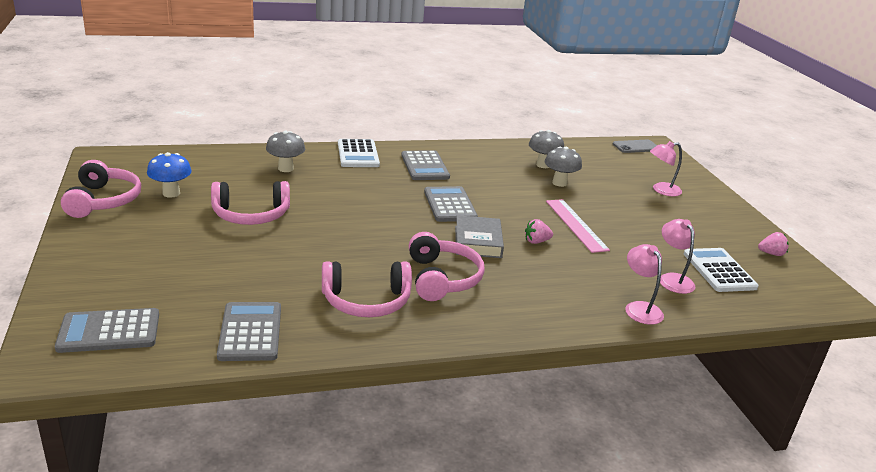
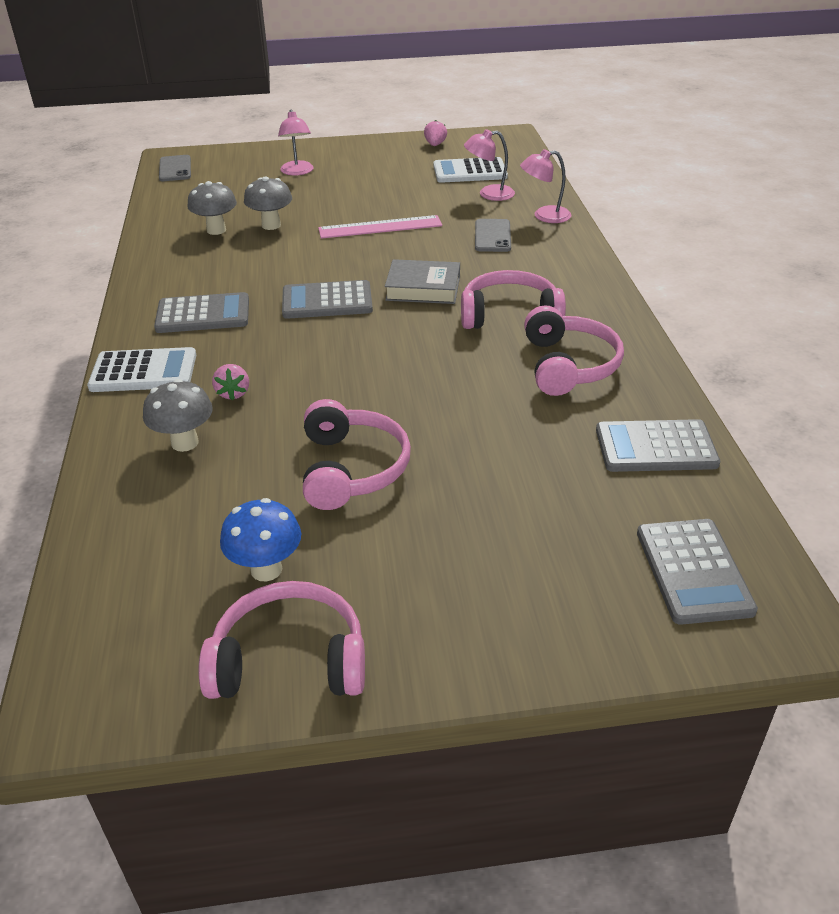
camera: 80 degrees left, 10 degrees up
pink strawberry [525,219,553,244] -> pink strawberry moved to [212,364,249,400]
none -> grey phone [475,219,511,252]

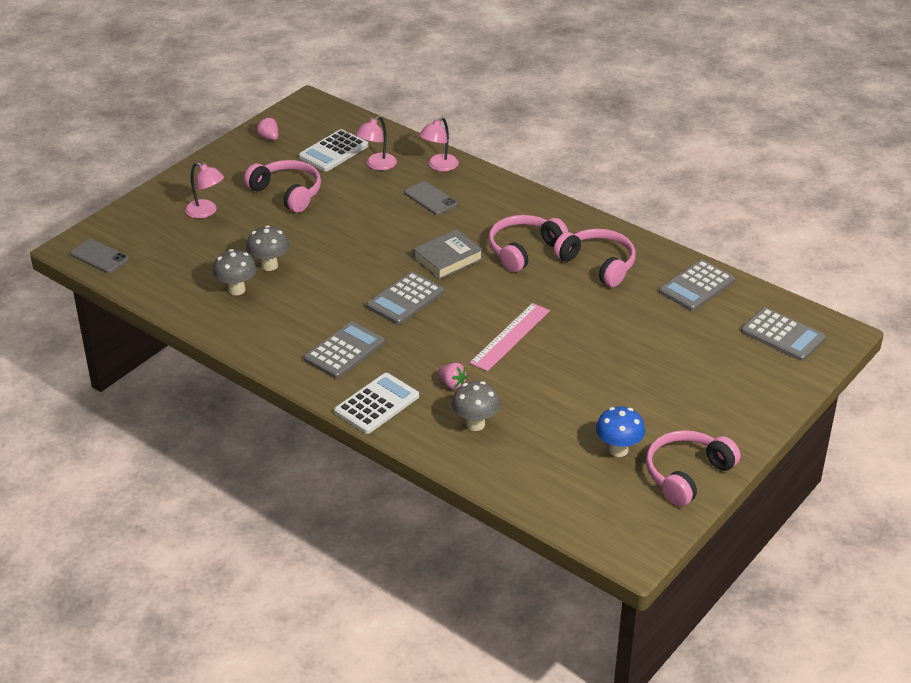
camera: 45 degrees left, 0 degrees up
pink headphones [303,399,411,510] -> pink headphones moved to [244,160,321,213]
pink ruler [318,215,442,239] -> pink ruler moved to [470,303,550,371]

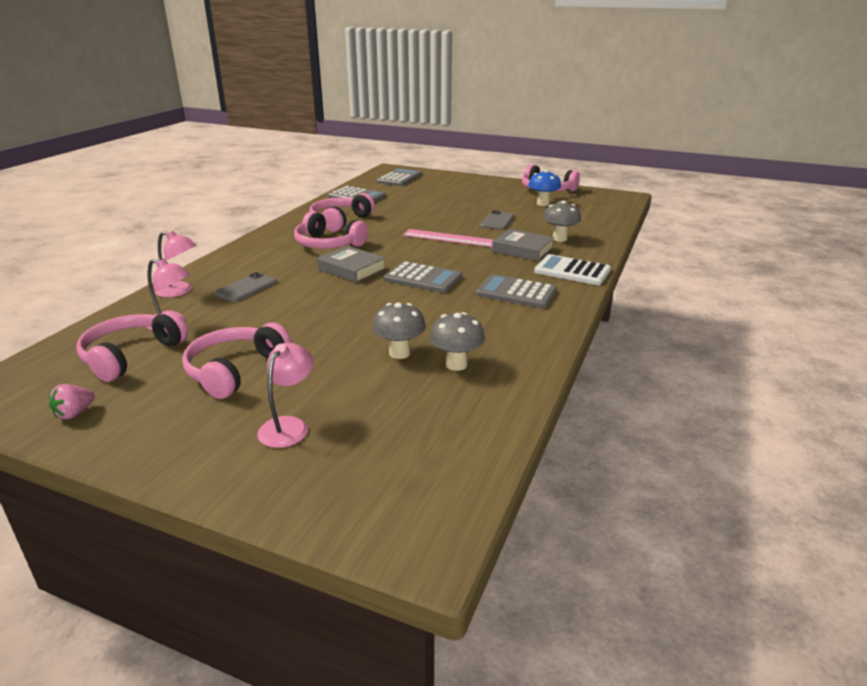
camera: 105 degrees left, 10 degrees down
grey phone [70,239,129,273] -> grey phone moved to [480,210,514,230]
white calculator [299,129,368,171] -> pink headphones [76,310,188,382]
pink strawberry [438,363,467,389] -> grey book [492,229,554,261]

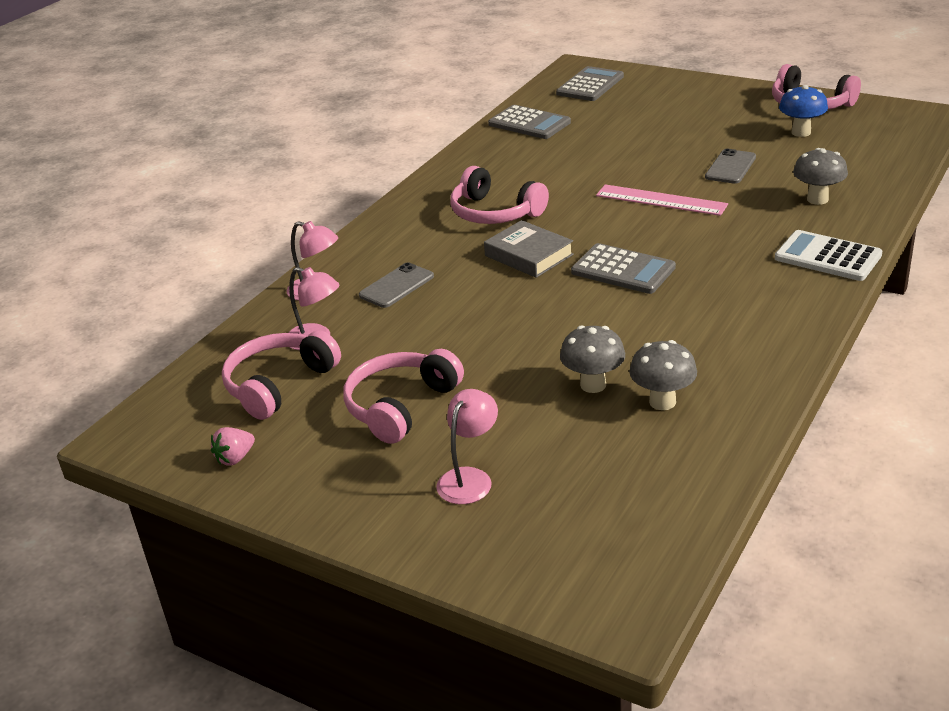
camera: 10 degrees right, 5 degrees up
pink headphones [310,193,375,232] -> none
grey calculator [476,274,557,308] -> none
grey book [492,229,554,261] -> none

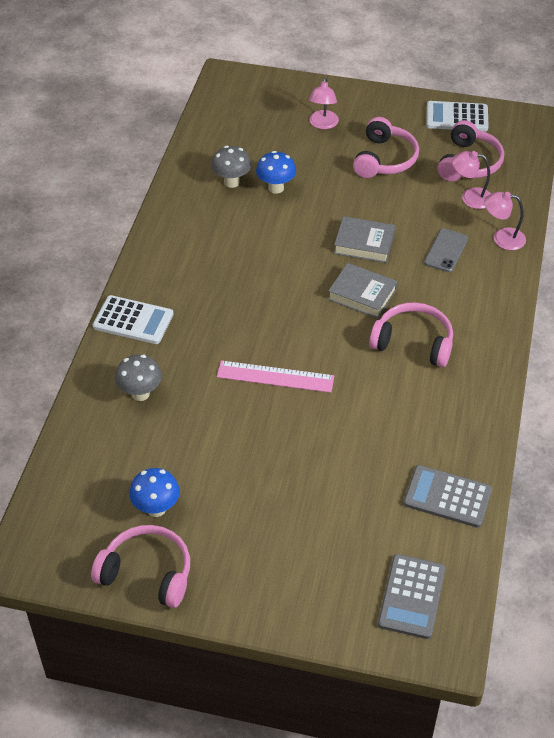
camera: 160 degrees right, 15 degrees up
pink strawberry [211,427,255,466] -> white calculator [426,101,489,131]
grey mushroom [560,325,625,393] -> blue mushroom [256,151,296,194]
grey calculator [571,243,676,294] -> none
grey phone [705,149,756,184] -> none
none -> grey book [334,216,395,263]

